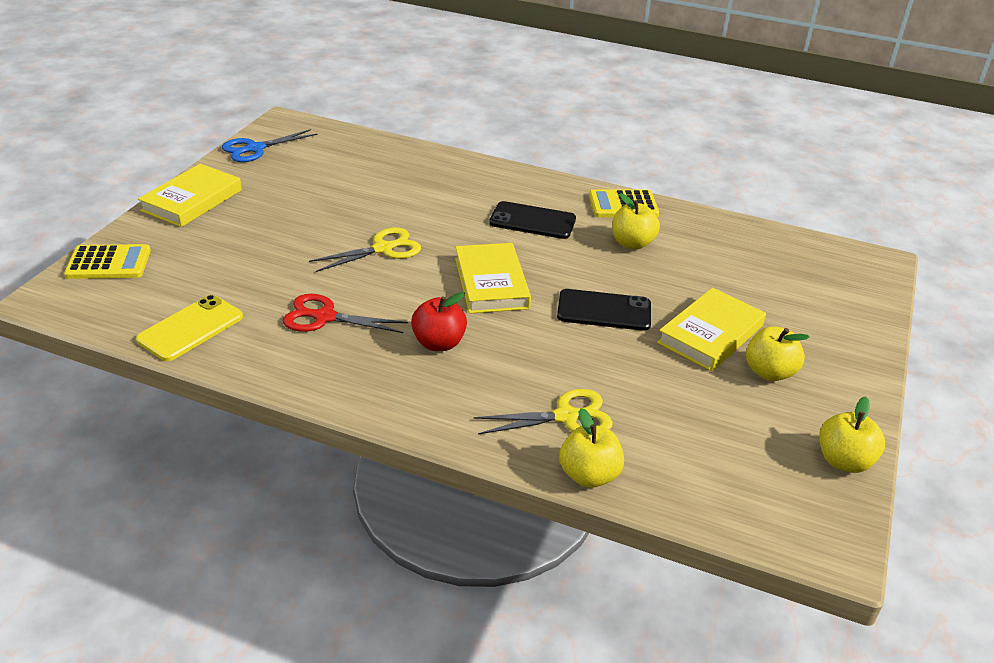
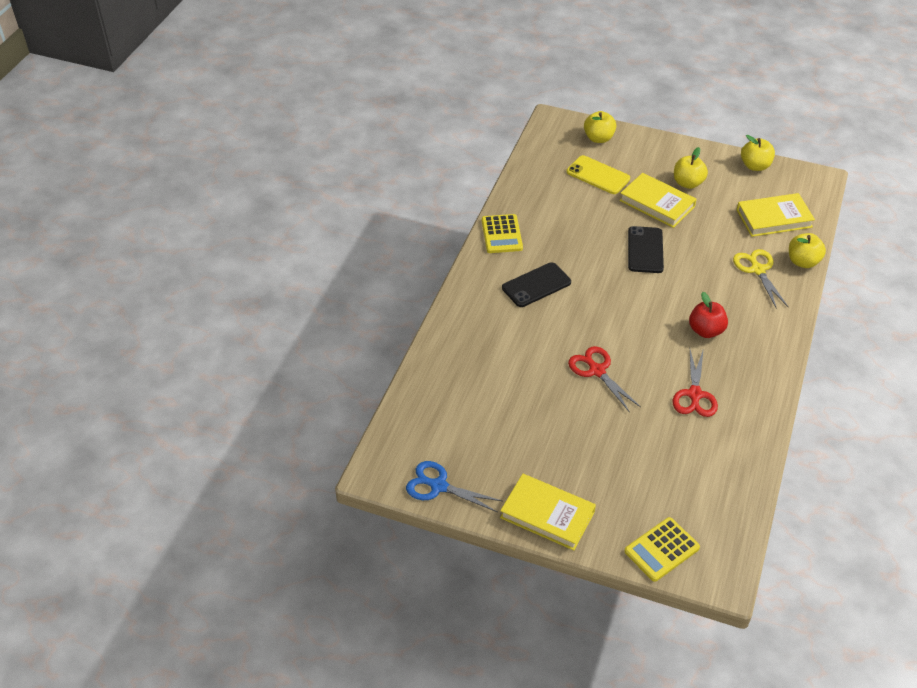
camera: 90 degrees left, 10 degrees up
yellow calculator [64,244,151,279] -> yellow calculator turned 120 degrees counterclockwise [624,517,700,582]
yellow phone [136,295,243,361] -> yellow phone moved to [566,155,630,194]
blue scissors [222,129,317,162] -> blue scissors turned 150 degrees clockwise [406,461,502,512]
yellow scissors [309,227,421,272] -> red scissors [568,346,641,412]
yellow book [455,243,531,313] -> yellow book moved to [737,193,815,237]
black phone [489,201,576,239] -> black phone turned 45 degrees clockwise [502,262,571,307]
yellow apple [612,193,660,250] -> yellow apple moved to [584,111,616,143]

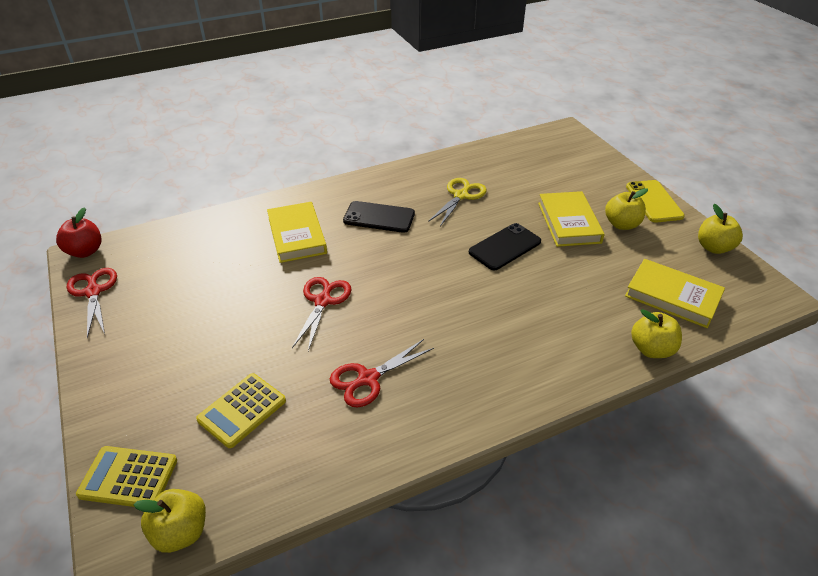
camera: 45 degrees right, 5 degrees down
blue scissors [406,461,502,512] -> red scissors [67,268,117,338]
yellow calculator [482,214,523,253] -> yellow calculator moved to [196,373,286,448]
yellow book [500,474,596,550] -> yellow book moved to [267,202,327,263]
yellow phone [566,155,630,194] -> yellow phone moved to [626,180,685,223]
yellow apple [584,111,616,143] -> yellow apple moved to [134,489,206,553]
red apple [689,292,728,338] -> red apple moved to [56,207,102,258]
yellow scissors [733,249,788,309] -> yellow scissors moved to [428,178,487,226]

